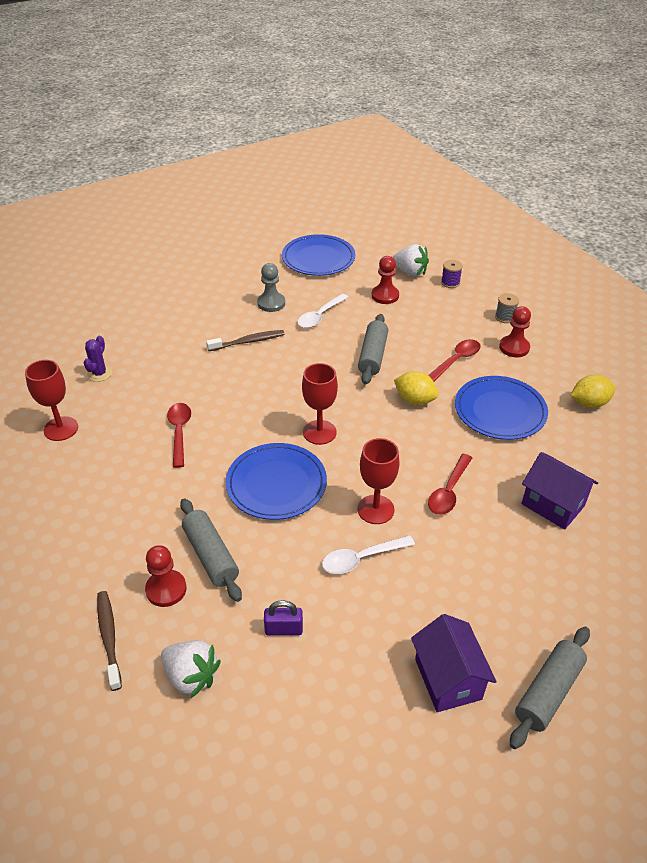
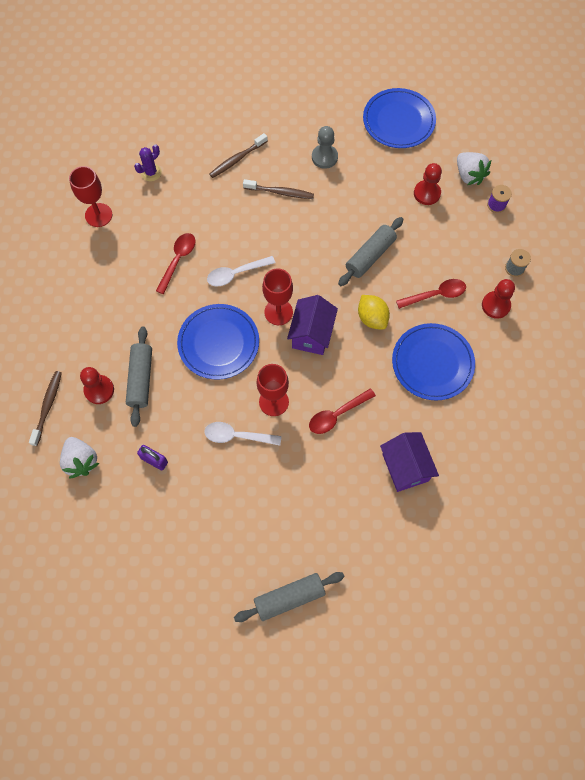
camera: 30 degrees right, 25 degrees up
white spoon [298,294,348,328] -> white spoon moved to [207,256,275,286]
purple house [411,614,497,712] -> purple house moved to [287,295,338,355]
yellow lemon [571,375,616,408] -> none
none -> brown toothbrush [209,133,268,178]

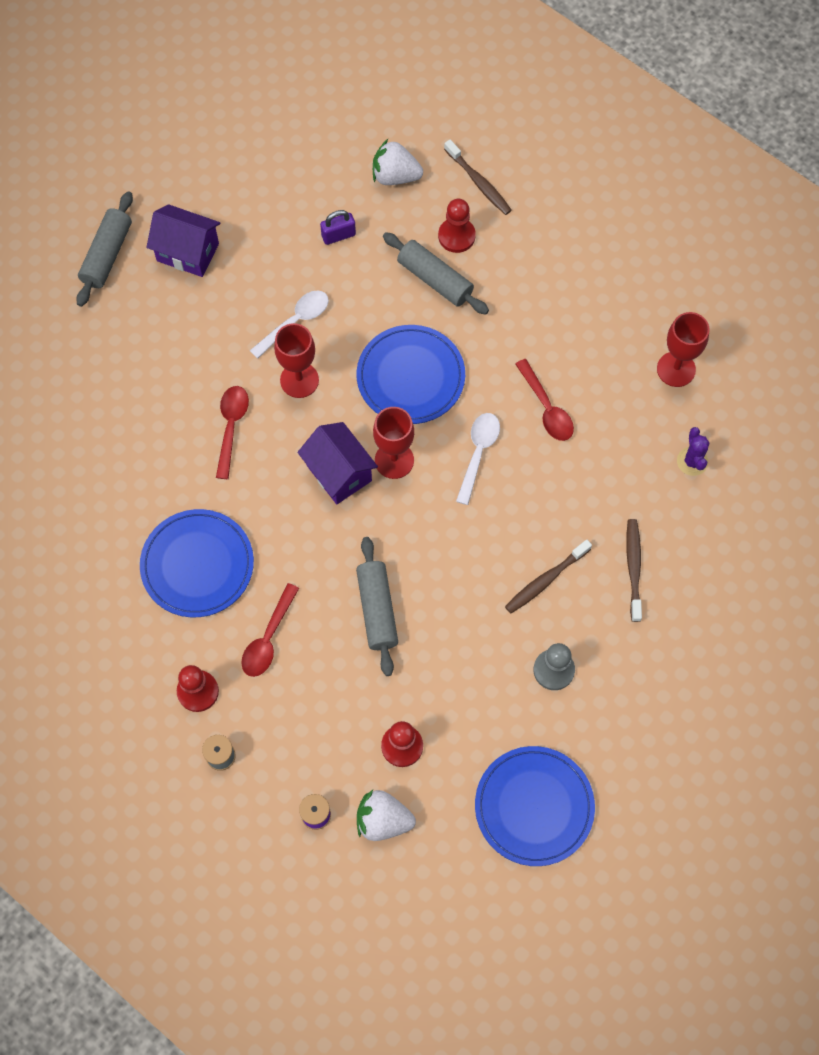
camera: 130 degrees right, 0 degrees up
yellow lemon [358,295,390,330] -> none
purple house [380,432,439,492] -> purple house moved to [146,204,220,277]

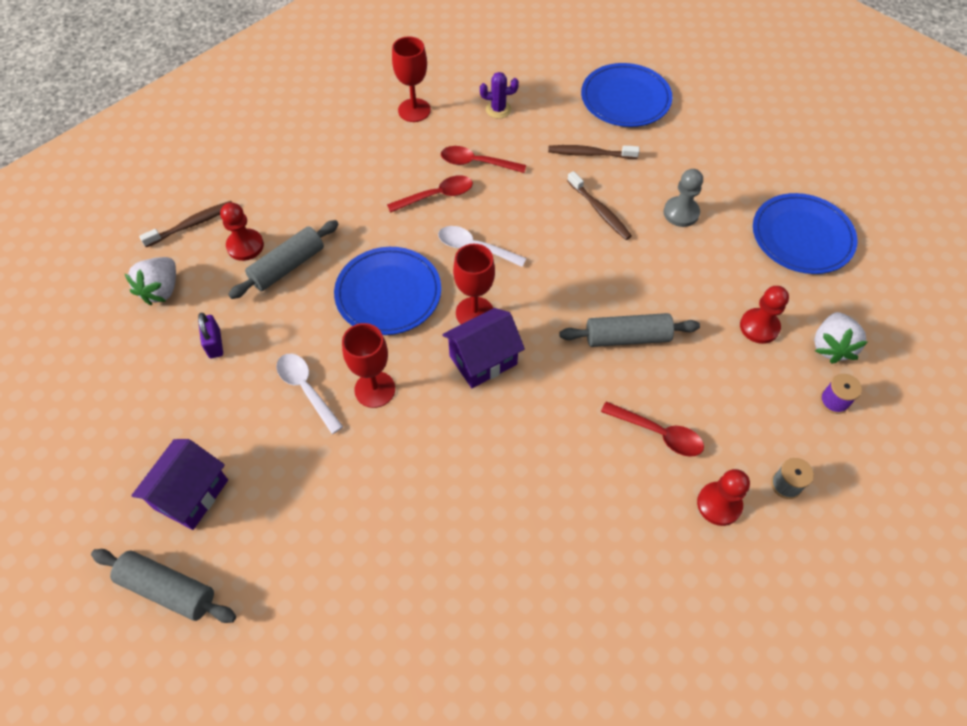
camera: 85 degrees left, 10 degrees down
blue plate [140,509,254,617] -> blue plate moved to [581,63,672,127]
red spoon [216,386,249,479] -> red spoon moved to [441,146,526,173]

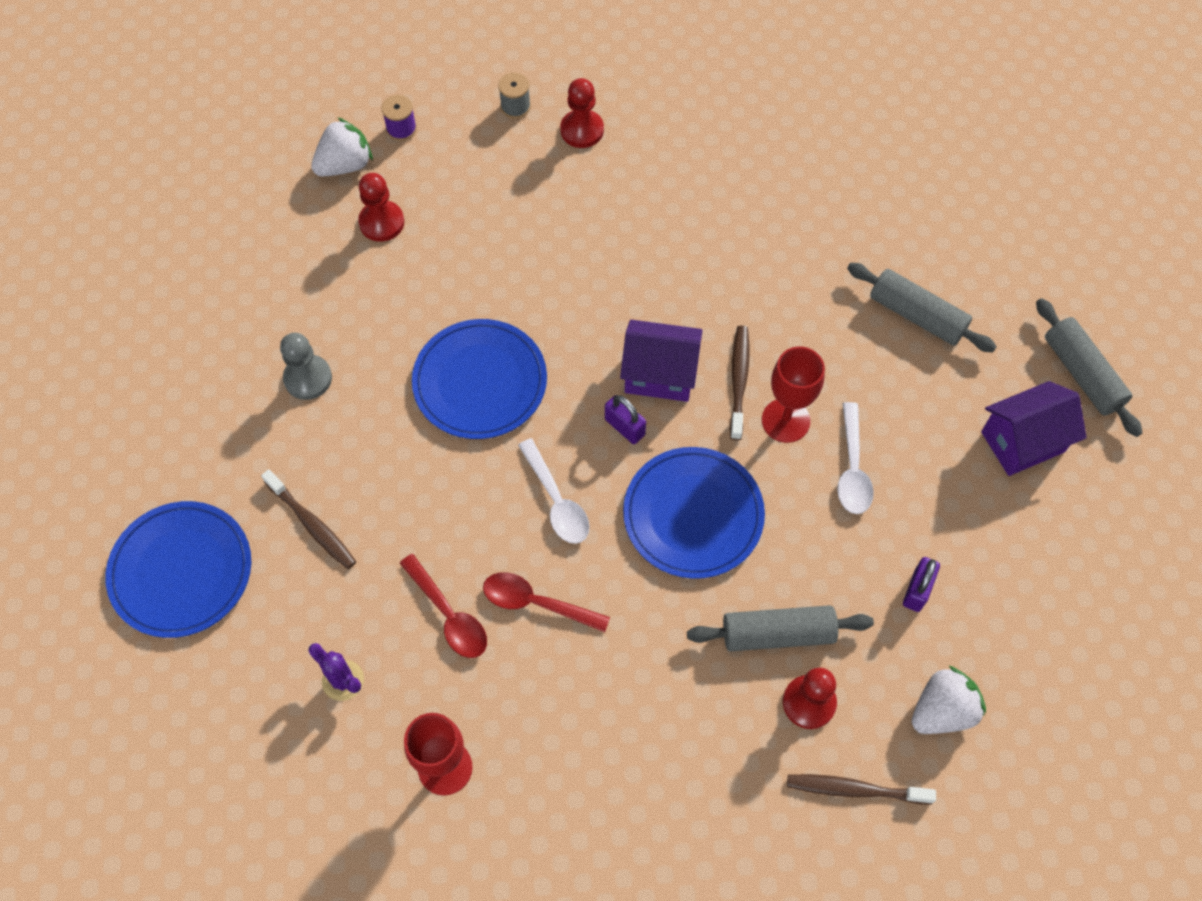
camera: 140 degrees left, 5 degrees up
red goblet [453,244,495,324] -> purple padlock [605,395,646,444]
grey rolling pin [559,313,700,347] -> grey rolling pin moved to [847,263,997,352]
brown toothbrush [567,171,632,240] -> brown toothbrush moved to [730,326,749,440]
red spoon [601,401,704,457] -> none
blue plate [753,193,858,274] -> blue plate moved to [412,319,547,439]

